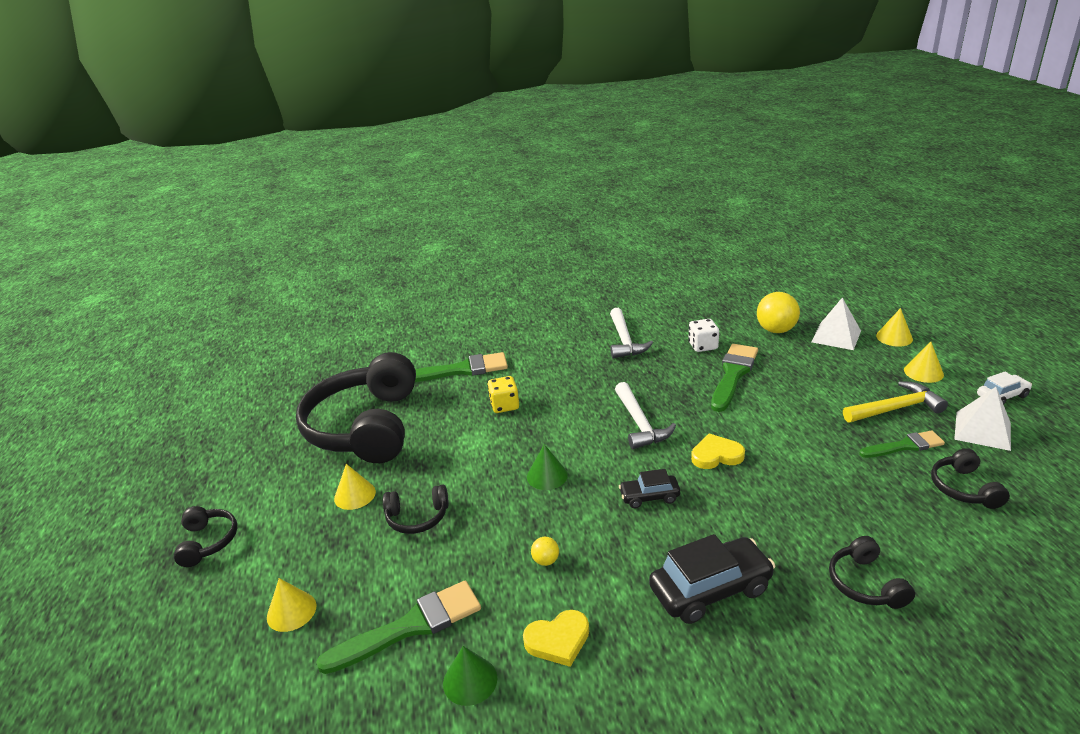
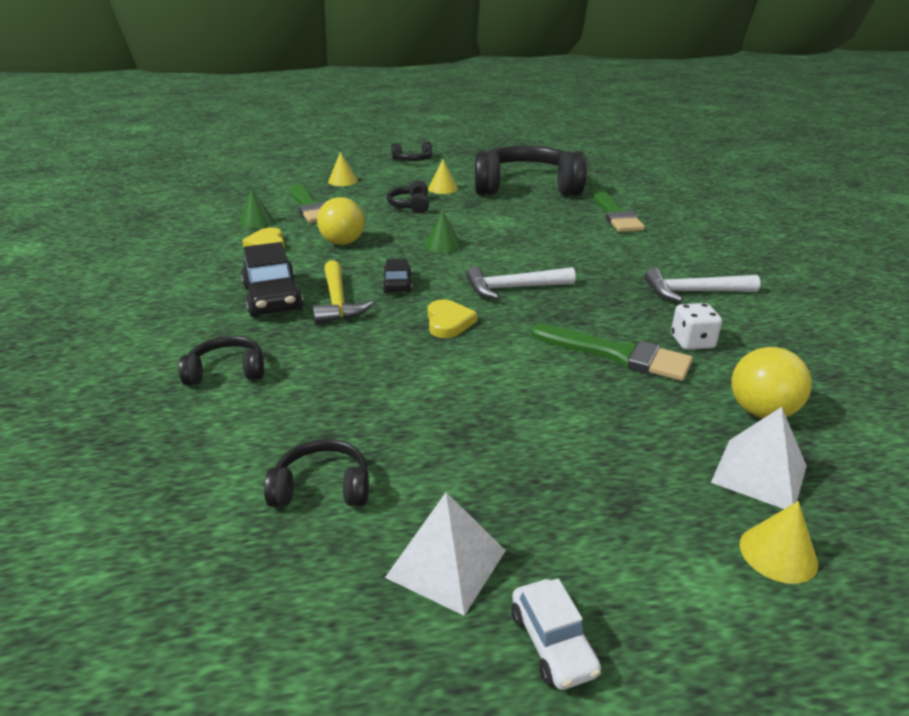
camera: 90 degrees right, 0 degrees up
yellow dice [487,376,519,413] -> none
yellow ball [531,537,559,566] -> yellow ball [317,197,364,245], size x2.09
yellow hammer [843,381,948,422] -> yellow hammer moved to [313,260,373,324]
green brush [859,430,945,458] -> none
yellow cone [904,342,944,383] -> none

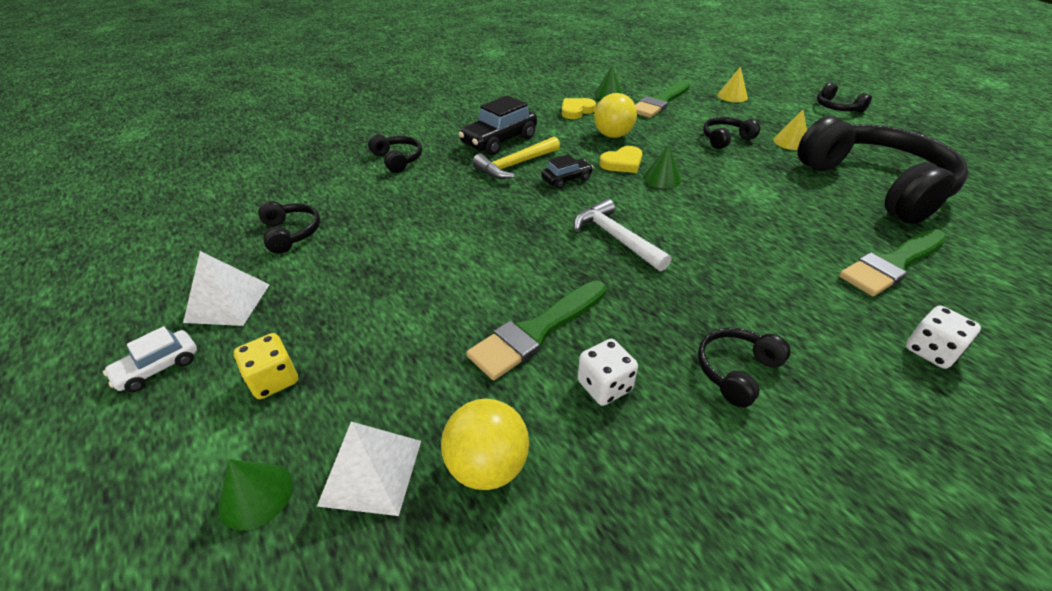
camera: 65 degrees right, 10 degrees up
yellow heart [428,299,477,338] -> yellow heart moved to [599,146,643,173]
green brush [531,324,693,381] -> green brush turned 45 degrees clockwise [466,280,607,380]
white hammer [644,268,760,302] -> black headphones [698,327,791,407]
yellow cone [740,501,818,584] -> green cone [218,459,292,531]
none -> yellow dice [234,333,298,399]
none -> white dice [906,306,981,369]

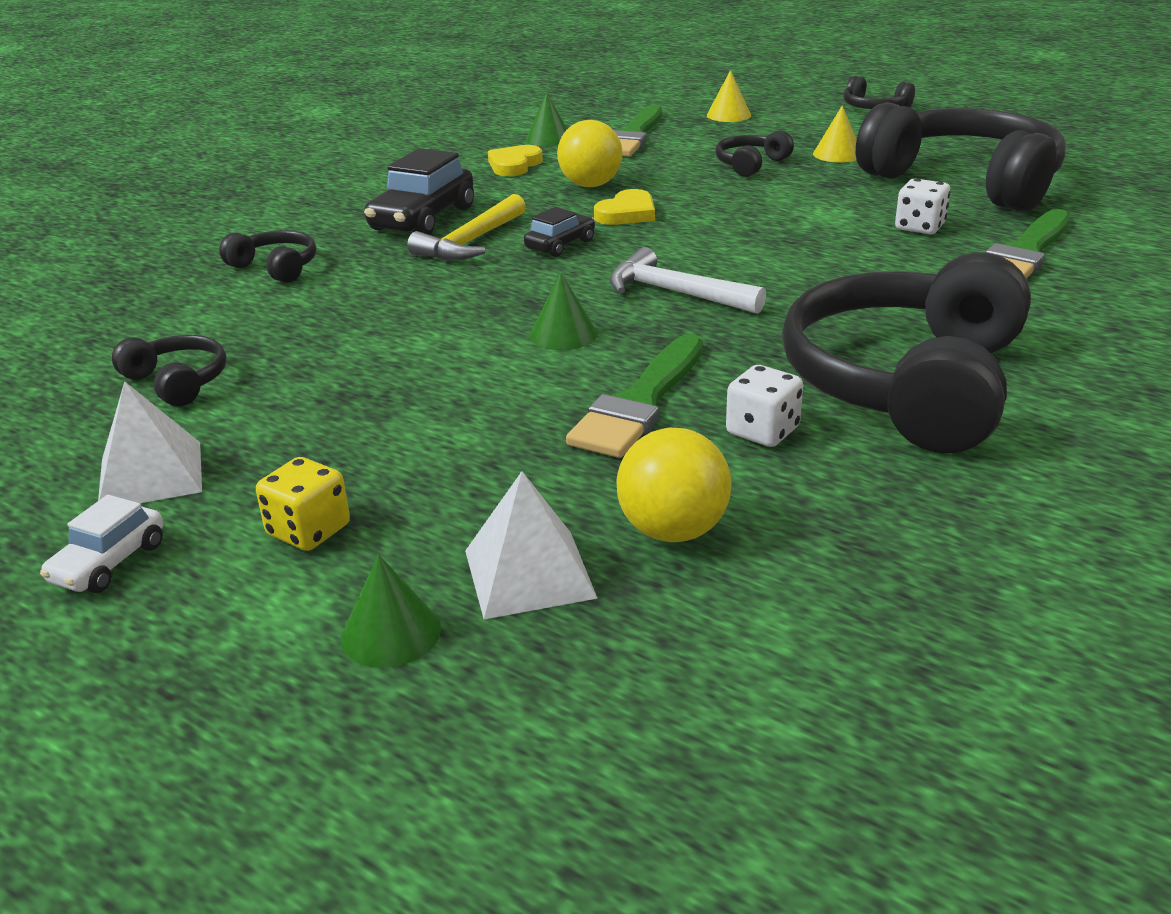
camera: 20 degrees left, 10 degrees down
green cone [643,144,681,189] -> green cone moved to [530,273,597,350]
black headphones [698,327,791,407] -> black headphones [782,252,1031,453], size x2.36
white dice [906,306,981,369] -> white dice moved to [895,179,950,234]

